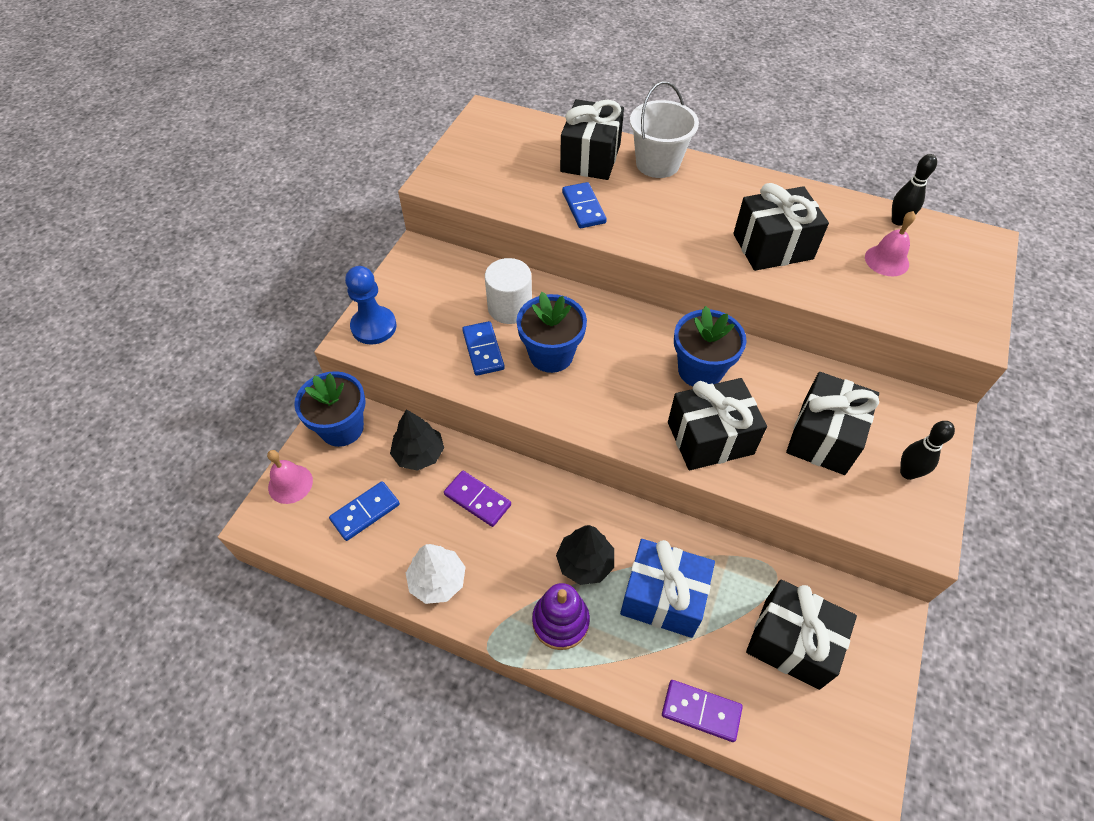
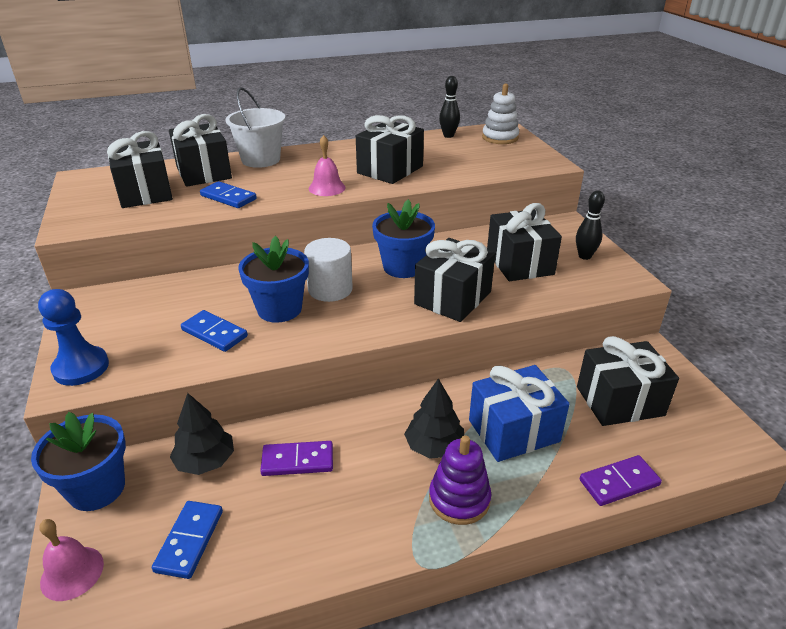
camera: 40 degrees left, 20 degrees down
white tree [406,544,466,604] -> none
white cylinder [485,258,532,324] -> white cylinder moved to [304,238,353,302]
pink bell [865,211,916,276] -> pink bell moved to [309,135,346,196]
none -> black gift [107,131,173,208]
none -> white stacking toy [482,84,519,144]

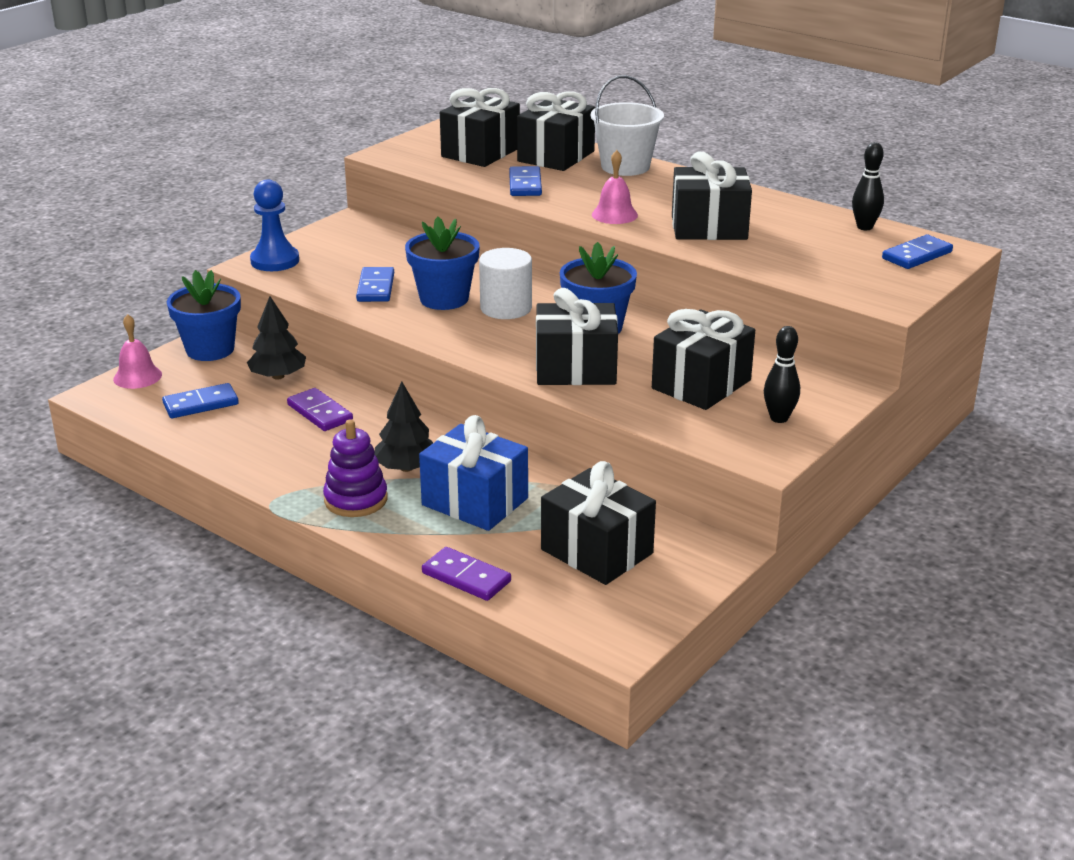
camera: 55 degrees right, 5 degrees down
white stacking toy [482,84,519,144] -> blue domino [882,235,953,269]

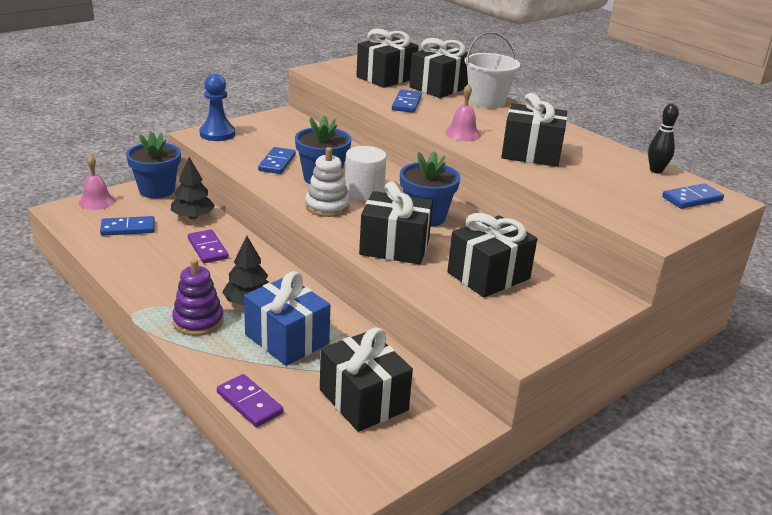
camera: 10 degrees right, 0 degrees up
black bowling pin [764,326,800,423] -> none
none -> white stacking toy [305,147,350,217]

